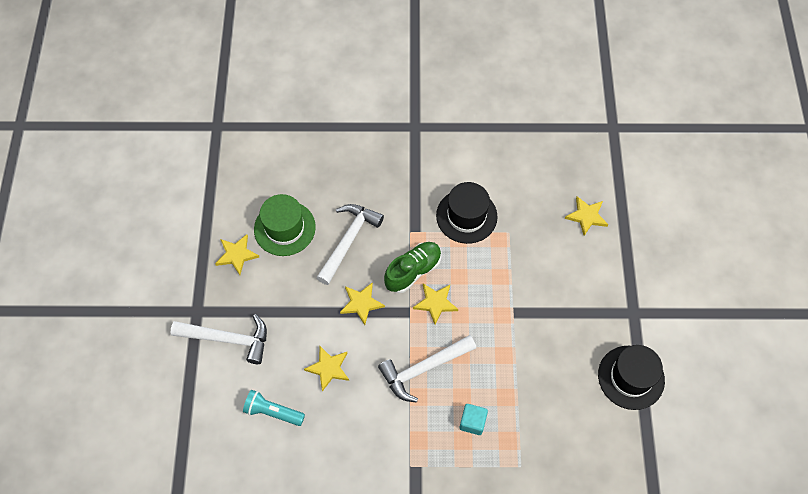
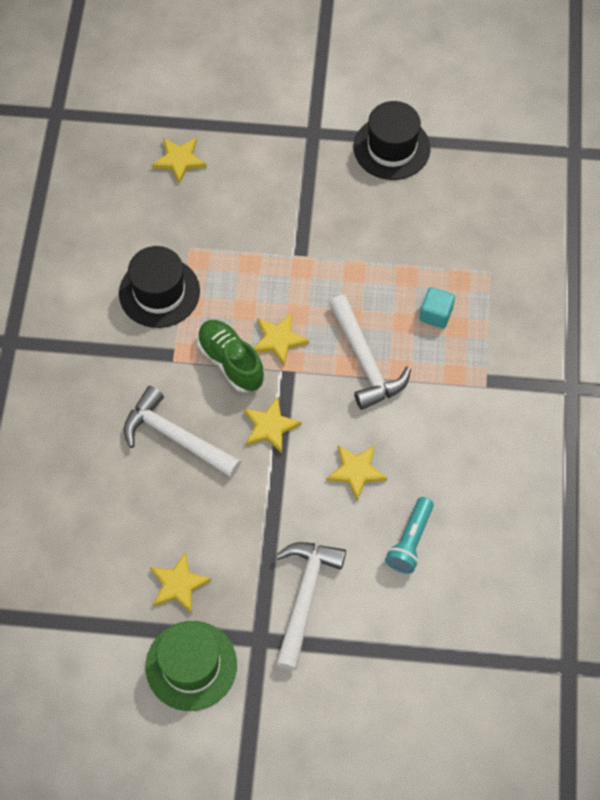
camera: 85 degrees left, 0 degrees up
green hat [254,194,316,256] -> green hat moved to [145,621,237,711]

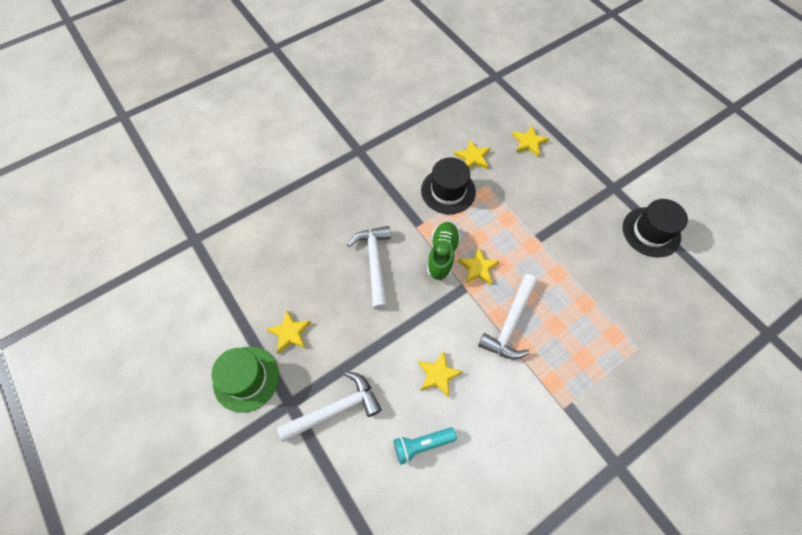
camera: 50 degrees right, 0 degrees up
yellow star [244,397,302,453] -> yellow star moved to [454,140,490,169]
turquoise cube [420,287,455,329] -> none

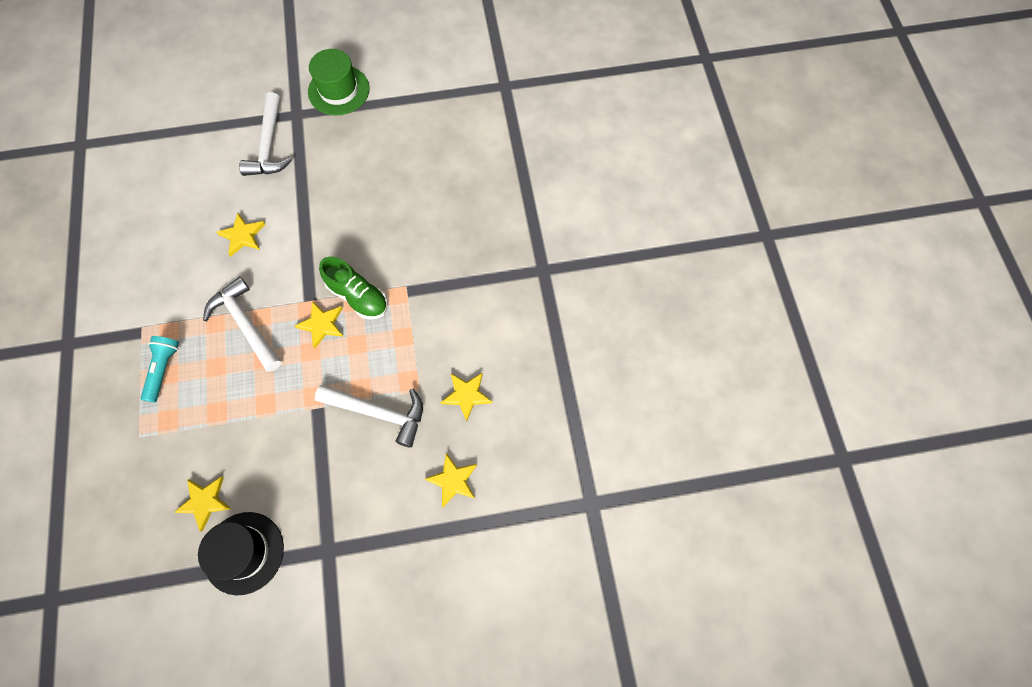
camera: 115 degrees right, 5 degrees up
yellow star [267,311,311,353] -> yellow star moved to [174,477,231,532]
white hammer [347,226,391,310] -> white hammer moved to [315,385,423,448]
turquoise flashlight [393,427,457,465] -> turquoise flashlight moved to [141,336,179,402]
black hat [421,157,476,214] -> none

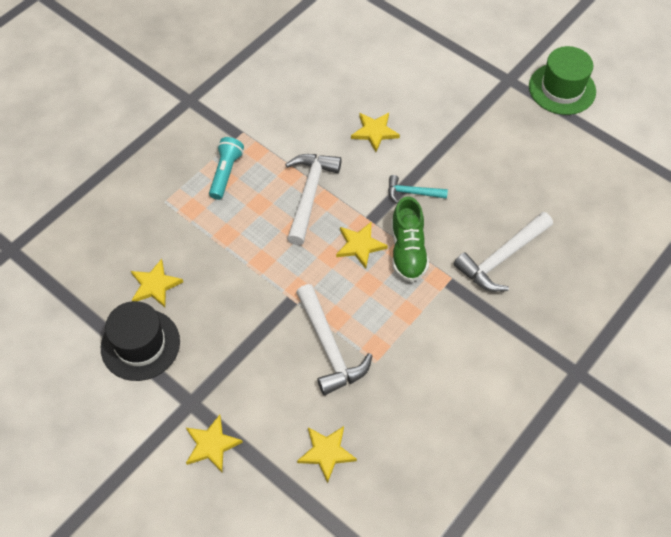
camera: 50 degrees right, 10 degrees down
turquoise flashlight [141,336,179,402] -> turquoise flashlight turned 45 degrees counterclockwise [209,137,244,200]
white hammer [239,92,292,176] -> white hammer moved to [454,212,553,292]
yellow star [440,373,493,422] -> yellow star moved to [186,415,243,472]
none -> turquoise hammer [388,175,448,203]

